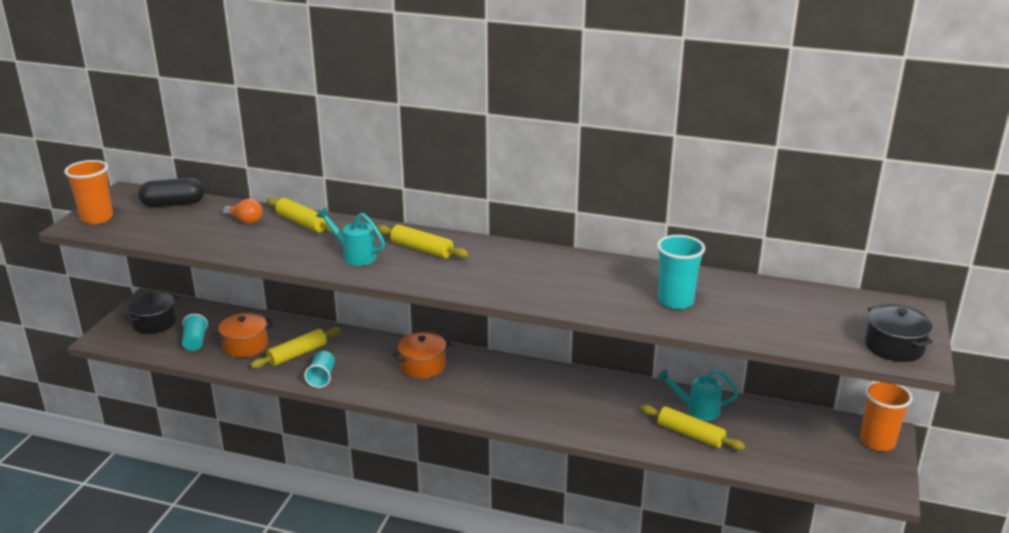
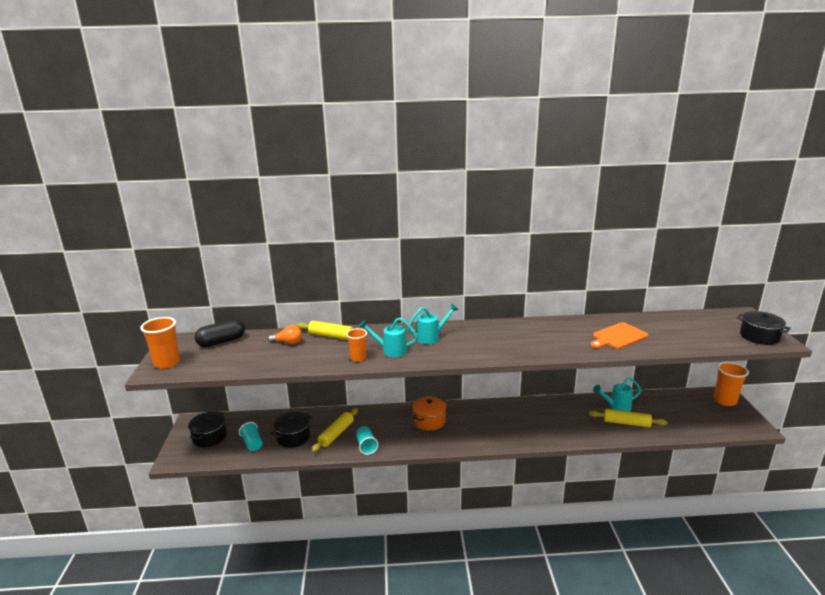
camera: 20 degrees left, 5 degrees down
orange pot [213,313,273,358] -> black pot [271,412,312,448]
yellow rolling pin [377,225,469,258] -> turquoise watering can [407,304,459,344]
turquoise cup [657,235,705,309] -> orange cutting board [590,322,648,349]
none -> orange cup [346,328,367,362]

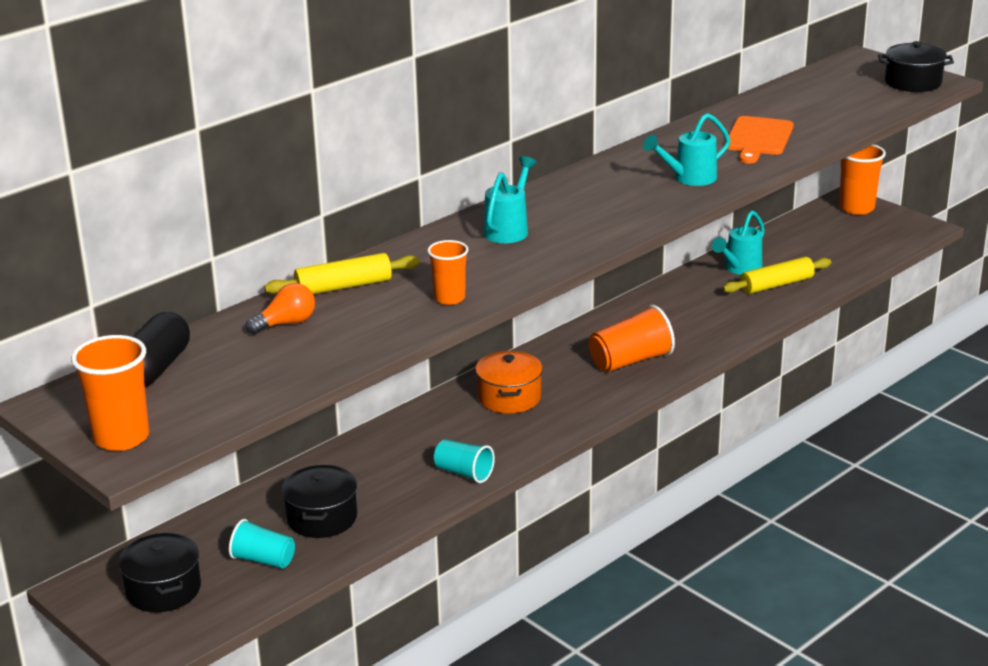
camera: 40 degrees left, 5 degrees up
yellow rolling pin [312,408,358,452] -> none
turquoise watering can [359,318,418,357] -> turquoise watering can moved to [643,113,730,186]
none -> orange cup [589,305,675,372]

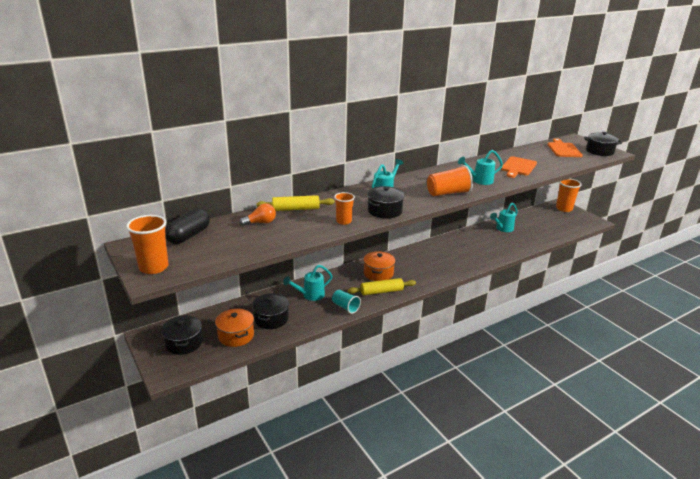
camera: 10 degrees right, 0 degrees up
turquoise cup [229,519,295,569] -> orange pot [215,309,254,347]
orange cup [589,305,675,372] -> orange cup moved to [427,165,473,196]
yellow rolling pin [722,257,831,294] -> yellow rolling pin moved to [347,278,416,295]
none -> turquoise watering can [283,265,332,301]
none -> black pot [367,186,404,219]
none -> orange cutting board [548,138,583,157]

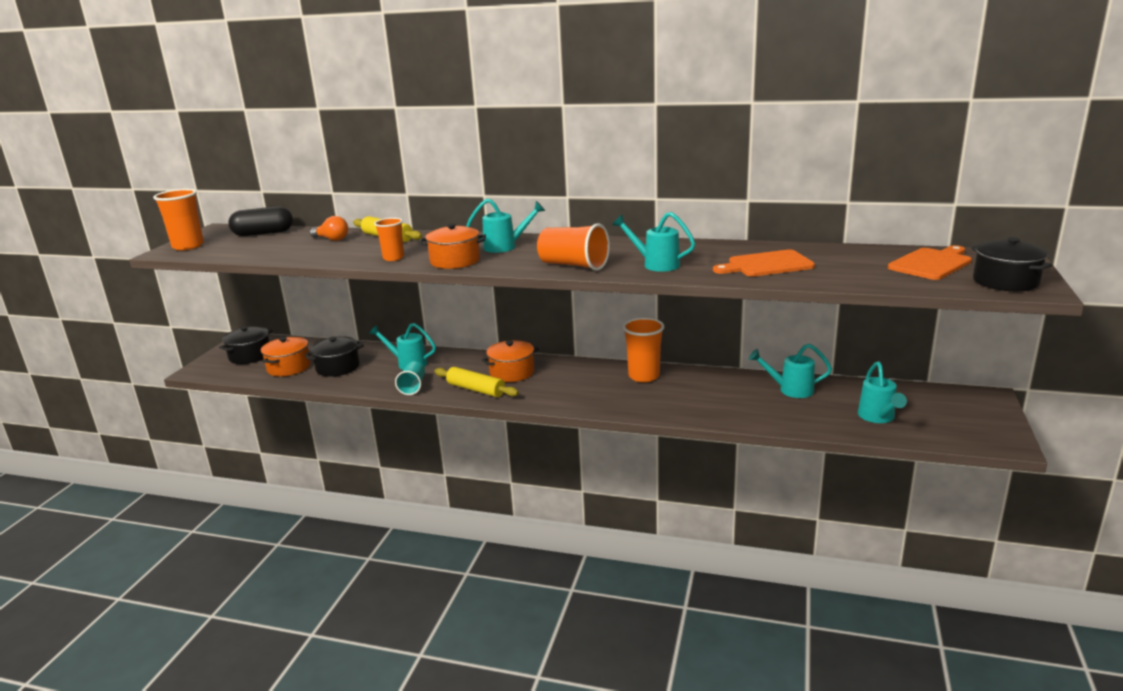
camera: 50 degrees right, 5 degrees down
black pot [367,186,404,219] -> orange pot [419,224,486,269]
orange cup [556,179,582,212] -> orange cup moved to [623,318,664,382]
none -> turquoise watering can [858,361,907,423]

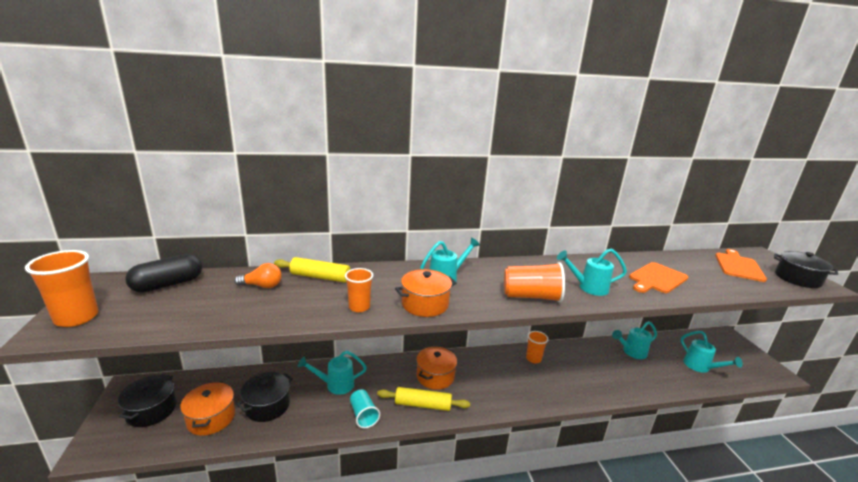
camera: 30 degrees left, 0 degrees up
orange cup [623,318,664,382] -> orange cup [526,331,548,363], size x0.64

